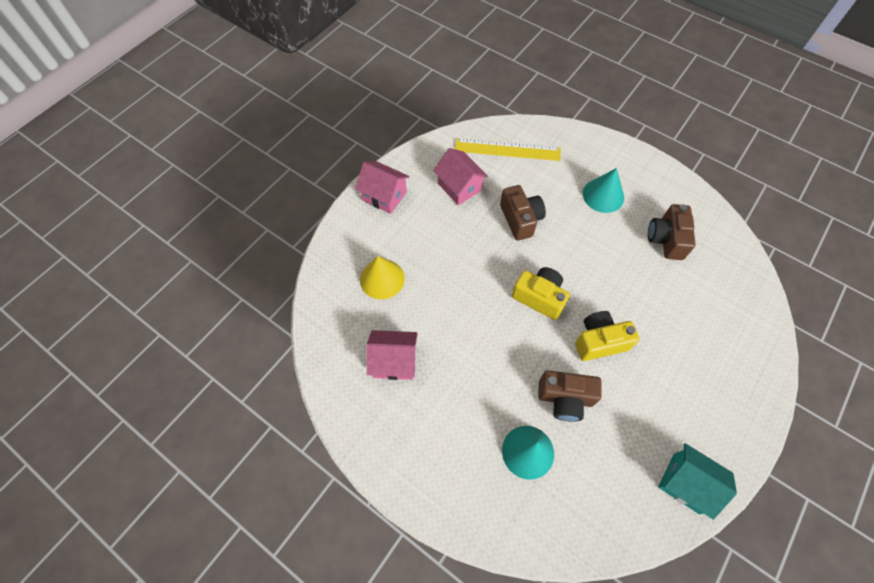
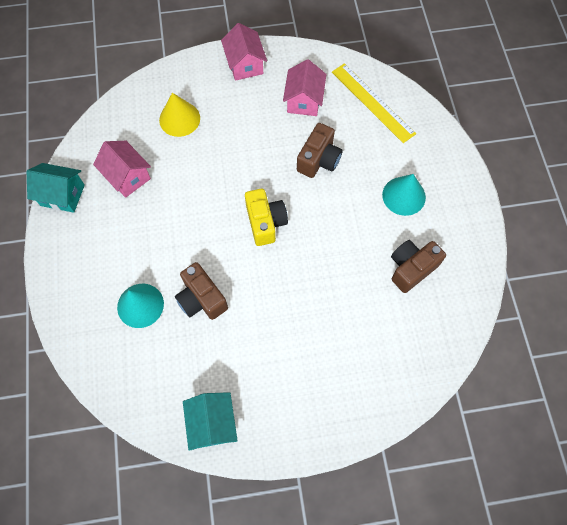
camera: 45 degrees right, 5 degrees up
yellow camera [575,311,640,361] -> none
none -> turquoise house [27,163,85,213]

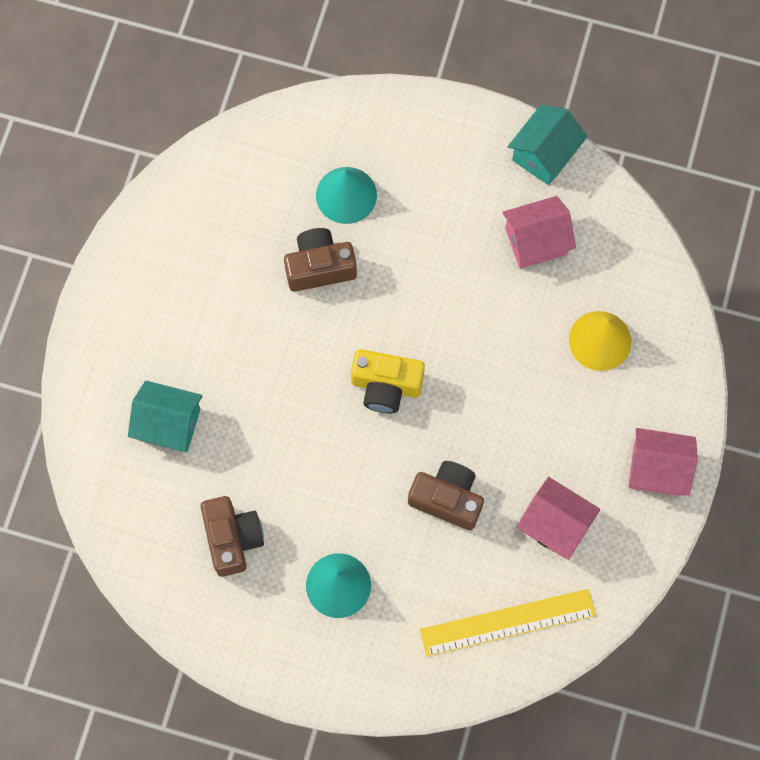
camera: 115 degrees right, 5 degrees up
turquoise house [183,392,238,451] -> turquoise house moved to [128,380,202,452]
brown camera [297,123,343,178] -> brown camera turned 150 degrees clockwise [408,461,484,530]

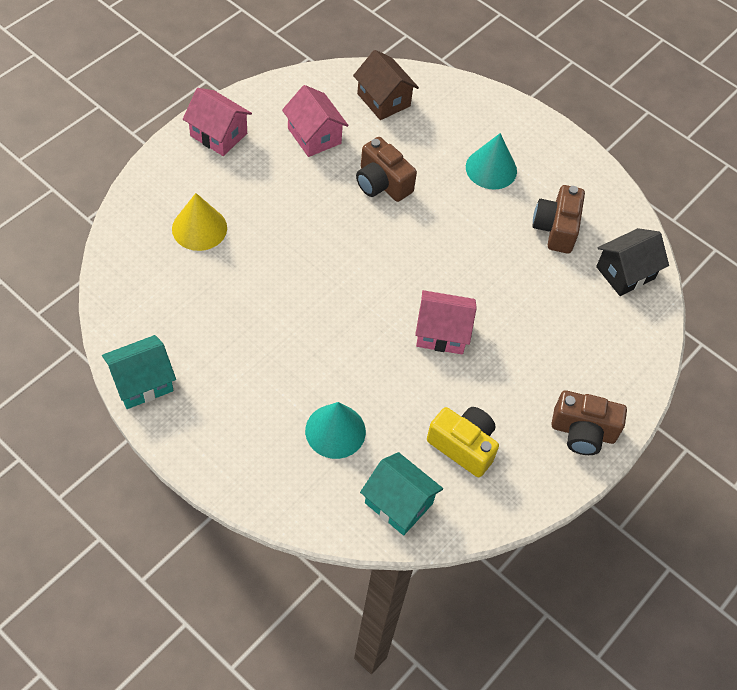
camera: 160 degrees left, 15 degrees down
turquoise house [128,380,202,452] -> turquoise house moved to [360,452,443,535]
brown camera [284,228,357,292] -> brown camera moved to [552,390,627,455]
yellow camera [351,349,425,413] -> yellow camera moved to [427,407,499,477]
yellow ruler [420,589,596,656] -> brown house [353,50,419,120]
pink house [502,196,576,269] -> pink house moved to [415,290,477,354]
none -> black house [596,228,669,296]

